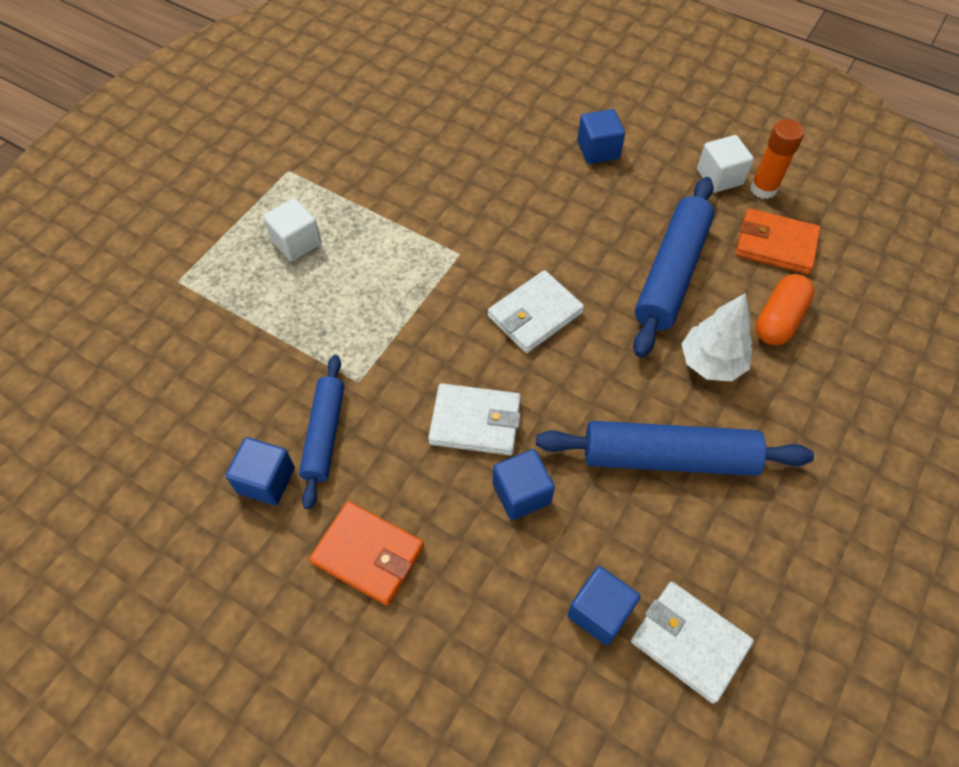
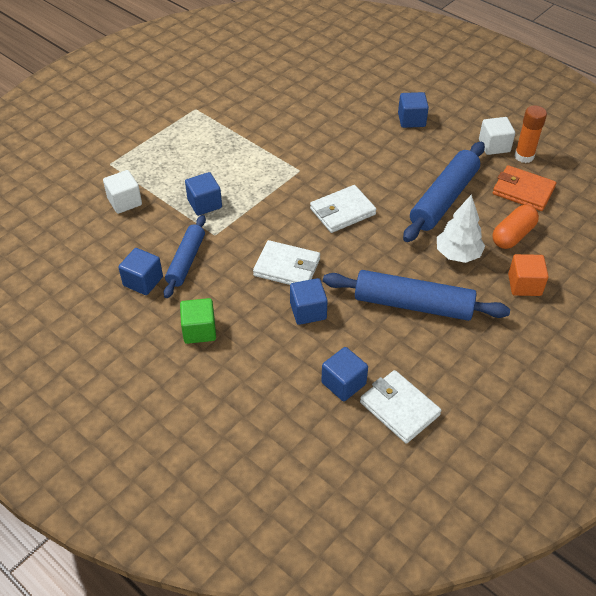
camera: 10 degrees right, 10 degrees down
white cube [263,198,321,261] -> white cube moved to [103,170,142,214]
orange wallet [309,501,424,606] -> green cube [180,298,216,344]
none -> blue cube [185,172,222,216]
none -> orange cube [508,254,549,296]

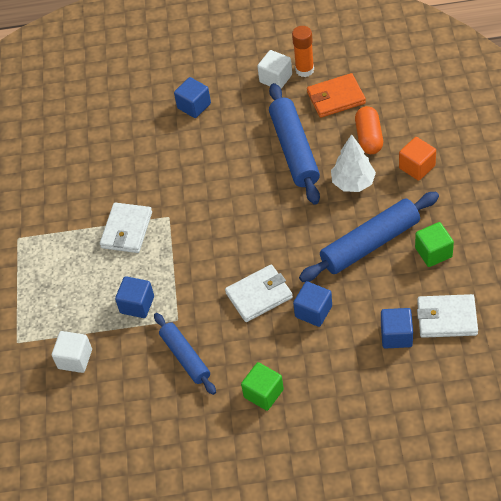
camera: 40 degrees left, 5 degrees up
blue cube [118,248,163,295] -> none
white wallet [310,185,377,233] -> white wallet moved to [100,203,152,253]
none -> green cube [415,222,454,267]

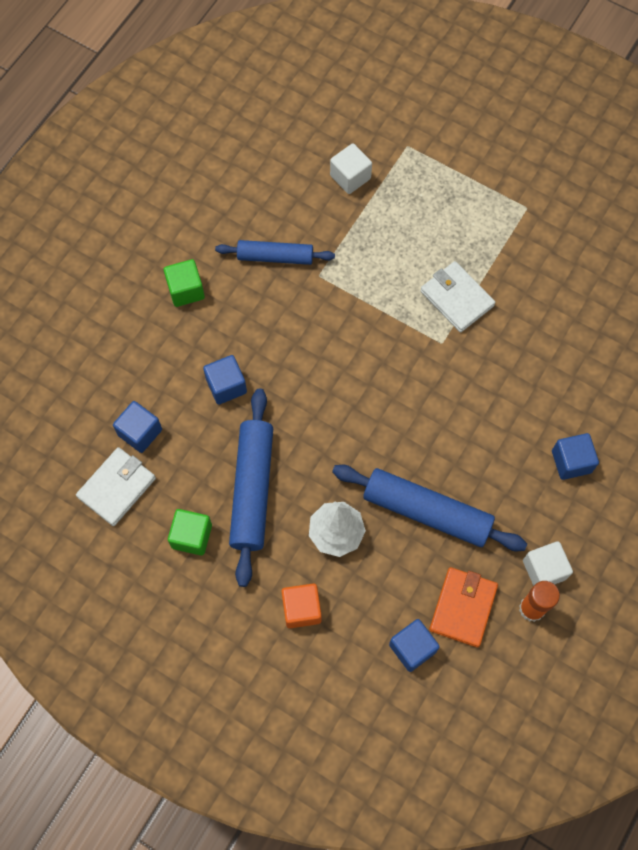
camera: 120 degrees right, 15 degrees up
blue cube [115,276,154,318] -> blue cube moved to [389,619,440,672]
white wallet [225,264,293,322] -> none
orange capsule [355,106,383,154] -> none

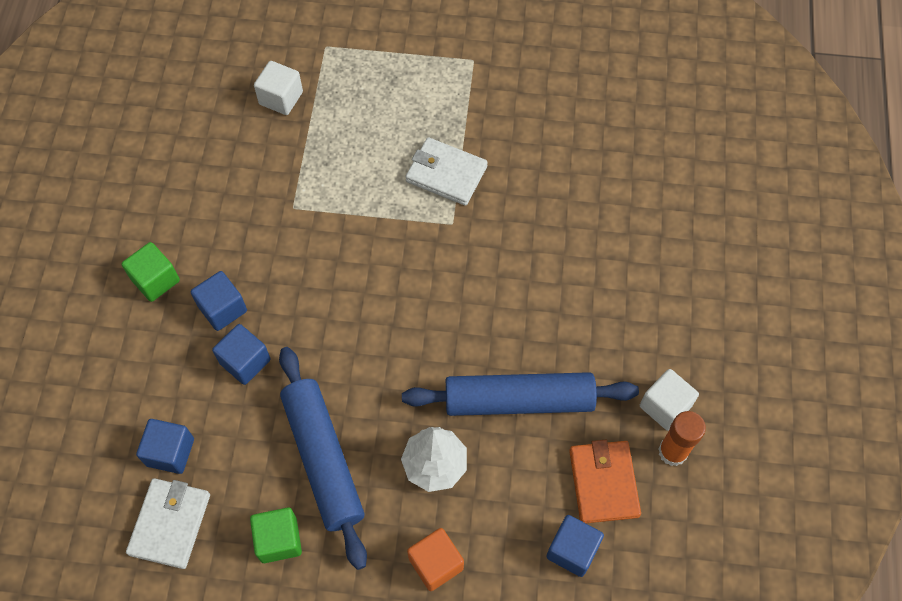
camera: 25 degrees left, 5 degrees down
blue rolling pin [215,240,335,265] -> none
blue cube [552,433,599,480] -> blue cube moved to [191,271,247,331]

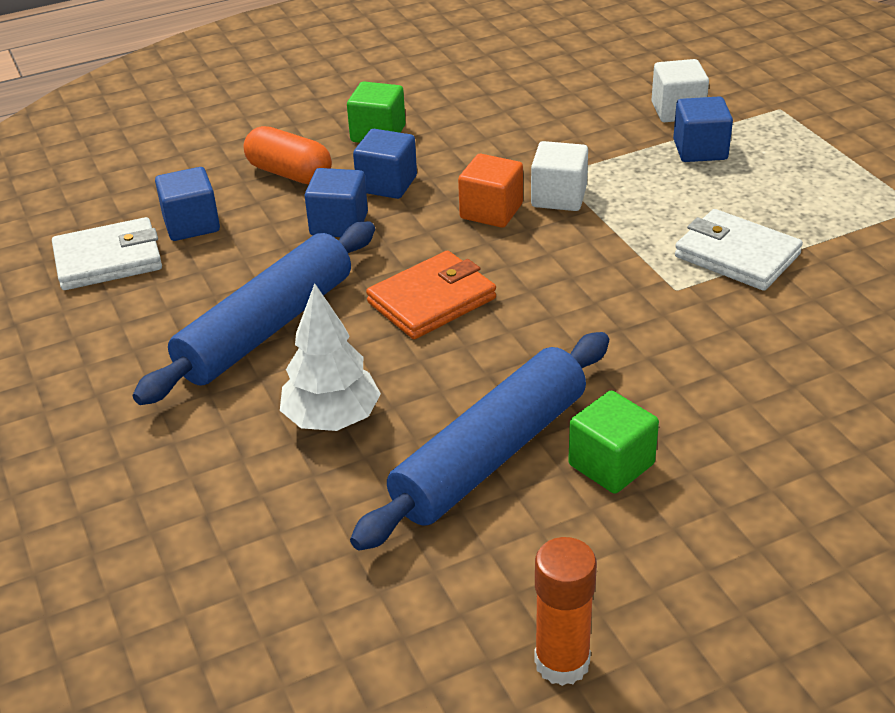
camera: 60 degrees right, 25 degrees down
green cube [250,507,302,563] -> green cube moved to [568,391,659,494]
blue rolling pin [402,372,639,416] -> blue rolling pin turned 75 degrees clockwise [350,332,609,551]
white wallet [405,137,488,206] -> white wallet turned 45 degrees counterclockwise [675,209,803,291]
orange cube [407,528,464,591] -> orange cube moved to [458,154,523,228]
blue cube [546,515,604,577] -> blue cube moved to [673,96,733,162]
orange wallet [569,440,641,523] -> orange wallet moved to [366,250,496,339]
white cube [640,369,699,431] -> white cube moved to [531,141,588,211]
none -> orange capsule [244,126,332,184]

